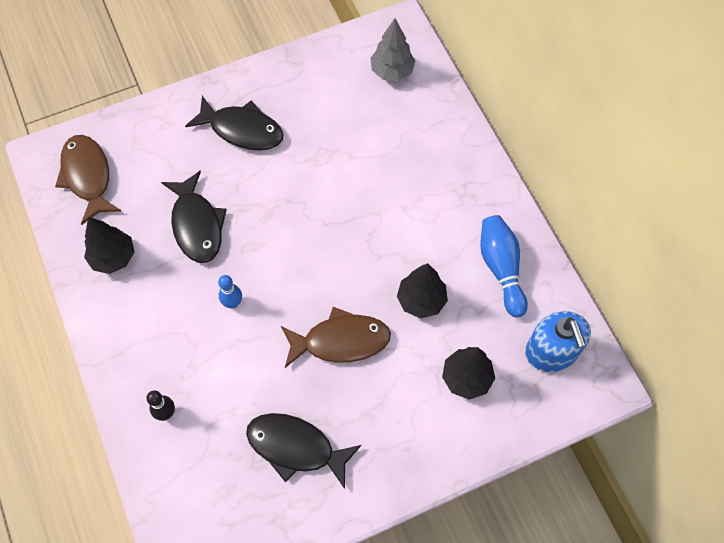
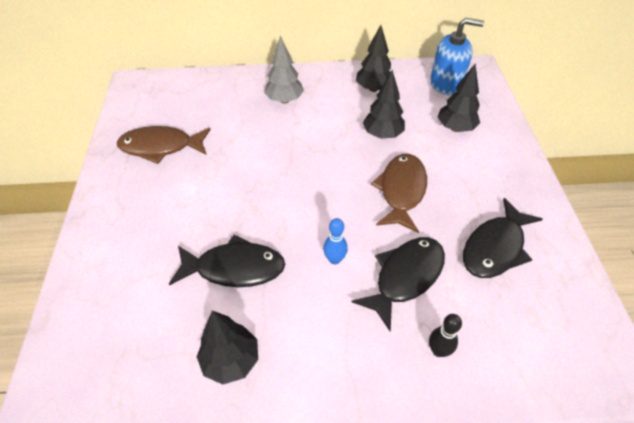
camera: 70 degrees left, 15 degrees down
brown fish [55,135,121,225] -> brown fish moved to [117,126,211,164]
black fish [185,96,284,150] -> black fish moved to [352,237,445,331]
grey tree [371,18,415,81] -> grey tree moved to [264,36,304,103]
blue bowling pin [480,215,528,317] -> black tree [356,25,391,92]

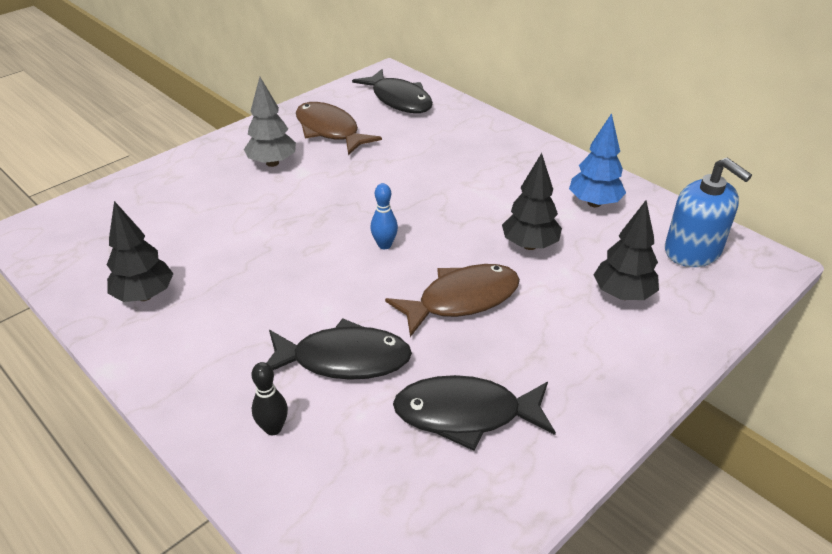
camera: 50 degrees right, 10 degrees down
black fish [169,235,285,287] -> black fish moved to [352,69,433,113]
grey tree [264,36,304,103] -> grey tree moved to [244,77,296,167]
blue bowling pin [323,218,348,264] -> blue bowling pin moved to [371,183,398,249]
black tree [356,25,391,92] -> blue tree [569,113,626,207]

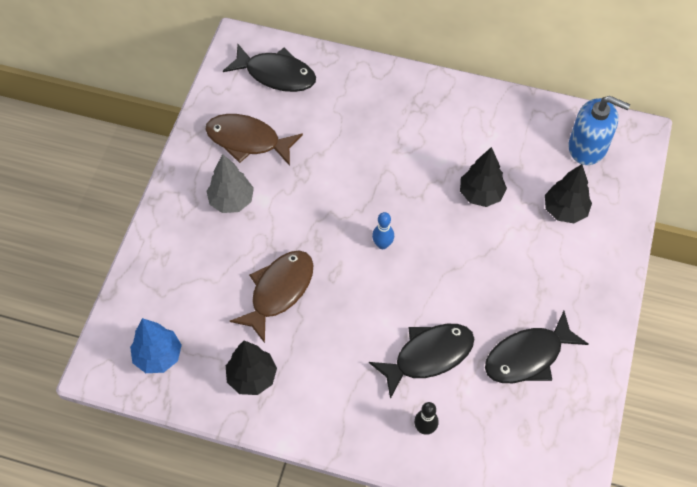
camera: 30 degrees left, 20 degrees up
brown fish [385,264,520,337] -> brown fish moved to [230,250,313,343]
blue tree [569,113,626,207] -> blue tree moved to [130,318,182,373]

